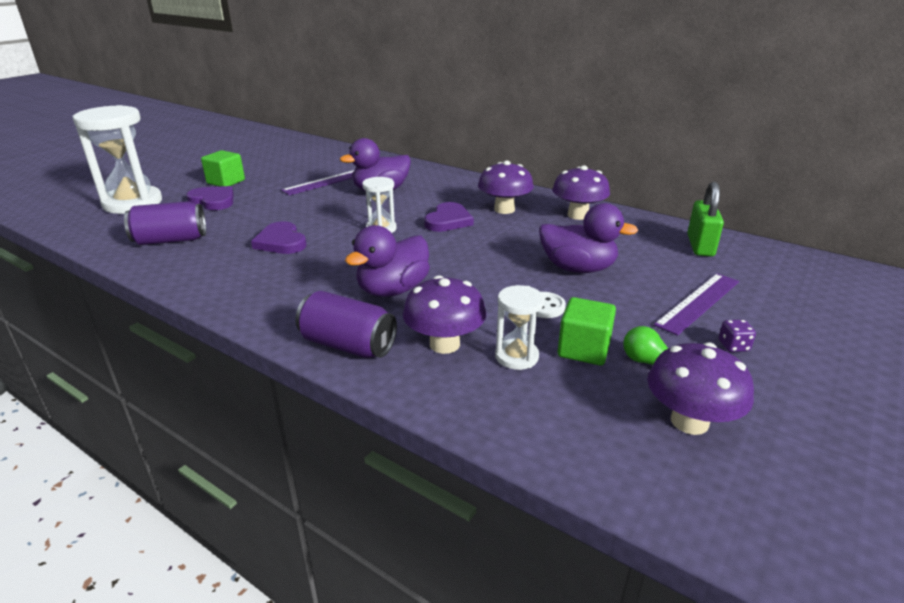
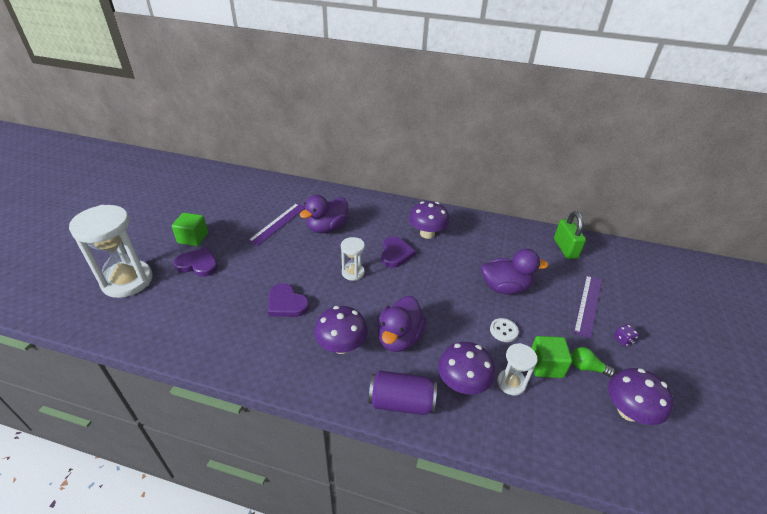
camera: 20 degrees left, 10 degrees up
purple can [124,201,206,245] -> none
purple mushroom [553,165,610,220] -> purple mushroom moved to [314,306,368,354]

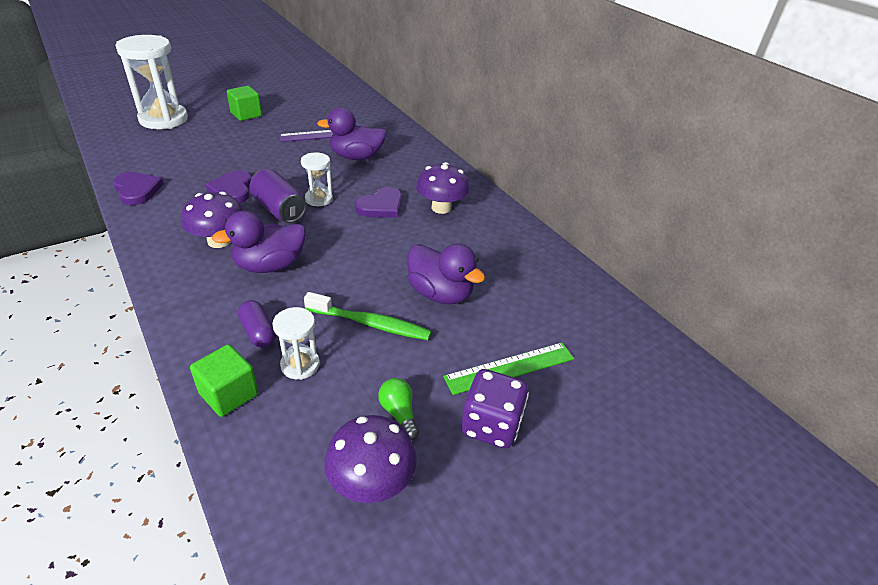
camera: 40 degrees right, 0 degrees up
purple heart [174,247,218,277] -> purple heart moved to [113,172,164,205]
purple can [368,370,437,415] -> purple can moved to [249,169,307,223]
purple mushroom [438,342,495,394] -> purple capsule [238,300,276,348]
white button [490,318,519,342] -> green toothbrush [304,292,431,340]
green cube [531,336,572,378] -> green cube moved to [190,344,258,417]
green padlock [554,211,586,259] -> none
purple ruler [574,275,602,339] -> green ruler [443,343,574,395]
purple dice [614,324,639,346] -> purple dice [461,369,529,448], size x2.19

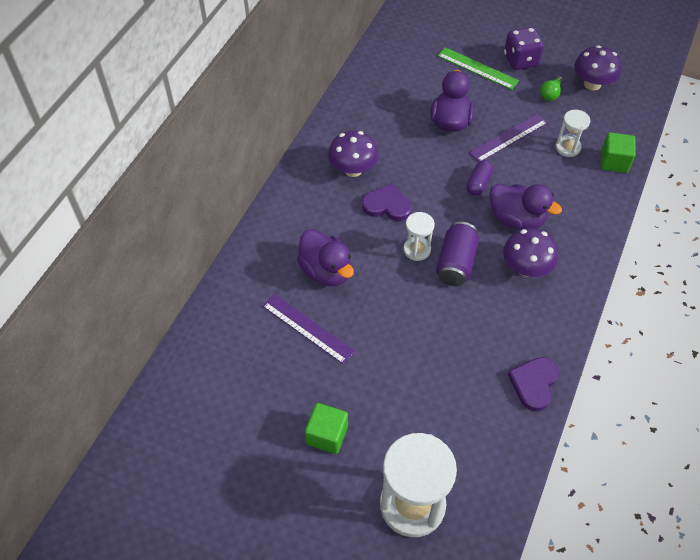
camera: 120 degrees left, 15 degrees up
purple heart [205,170,251,203] -> none
purple capsule [238,300,276,348] -> purple capsule moved to [466,160,493,196]
green toothbrush [304,292,431,340] -> purple ruler [469,113,548,162]

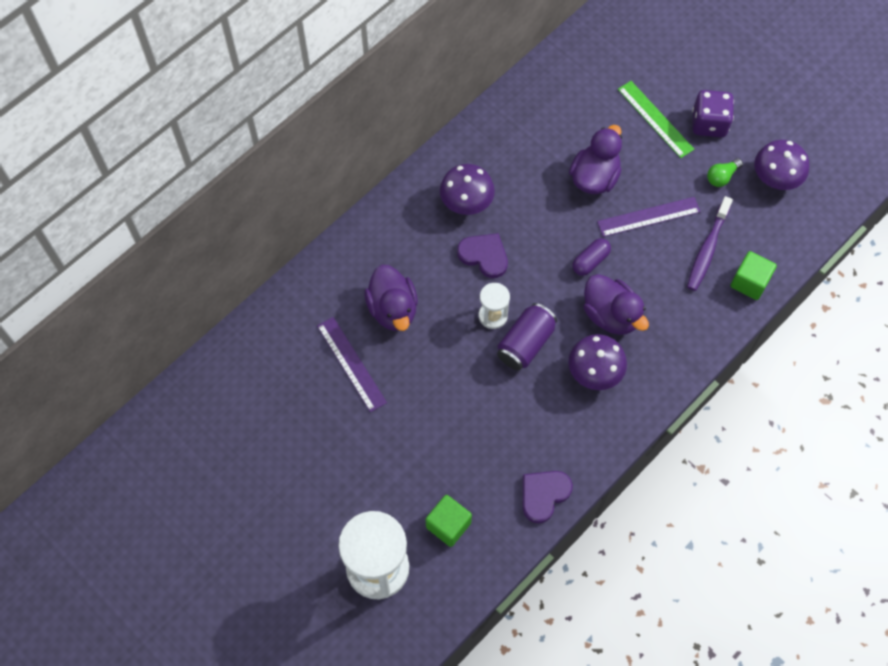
camera: 20 degrees right, 10 degrees up
green cube [305,403,348,454] -> green cube moved to [426,495,472,547]
white hourglass [556,110,590,157] -> purple toothbrush [687,196,733,291]

